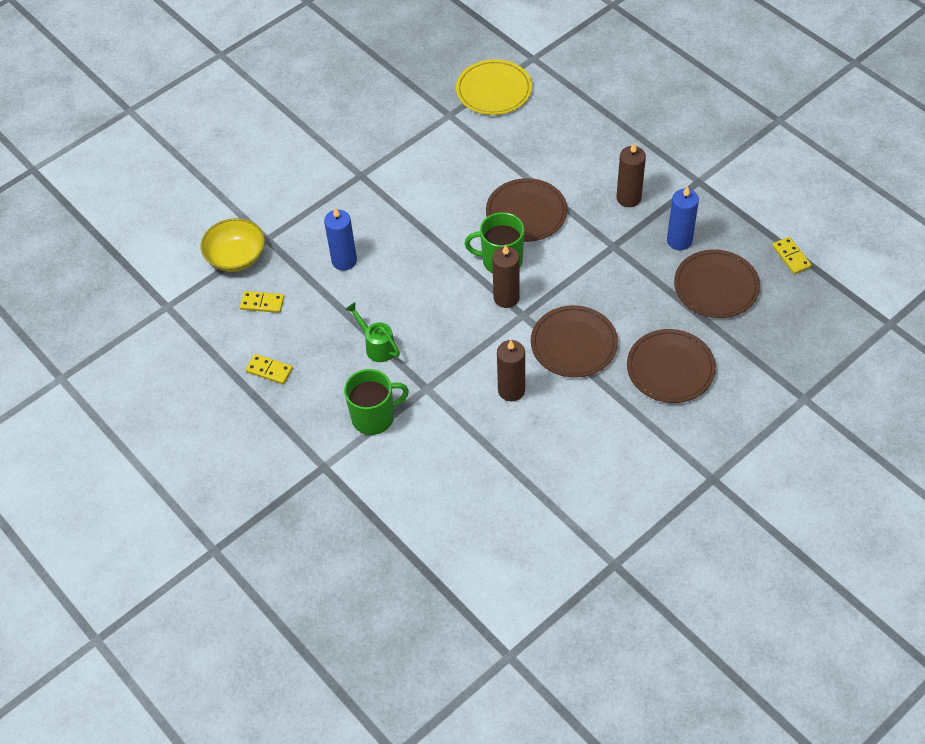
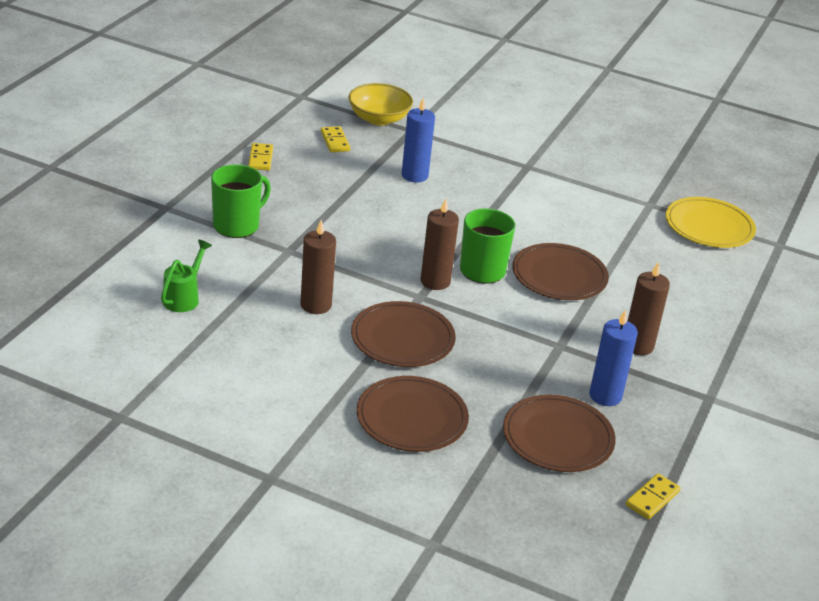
camera: 60 degrees right, 20 degrees down
green mug [344,369,409,435] -> green mug turned 90 degrees counterclockwise [211,164,271,238]
green watering can [345,302,400,362] -> green watering can moved to [161,240,212,312]

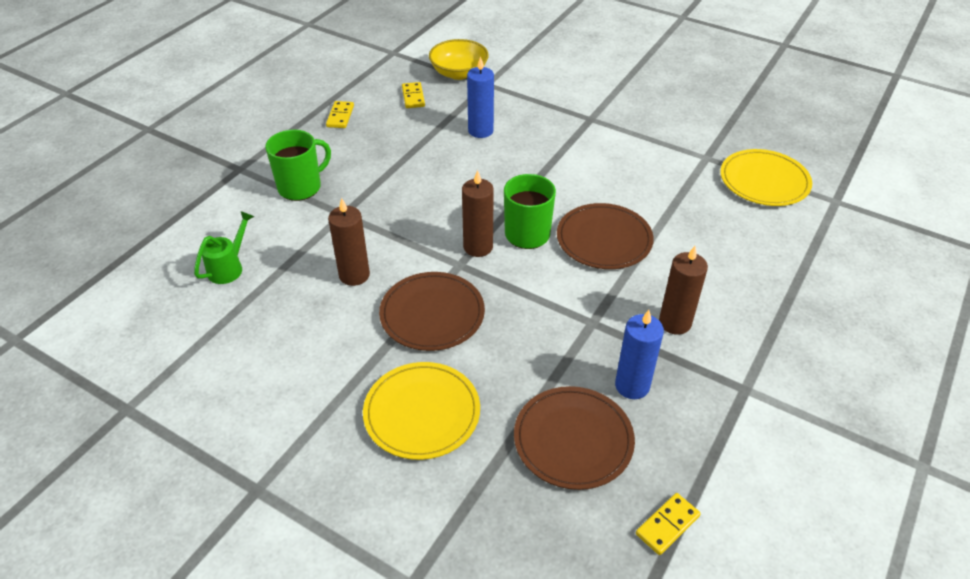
camera: 10 degrees right, 10 degrees up
brown plate [356,376,469,452] -> yellow plate [363,362,480,460]

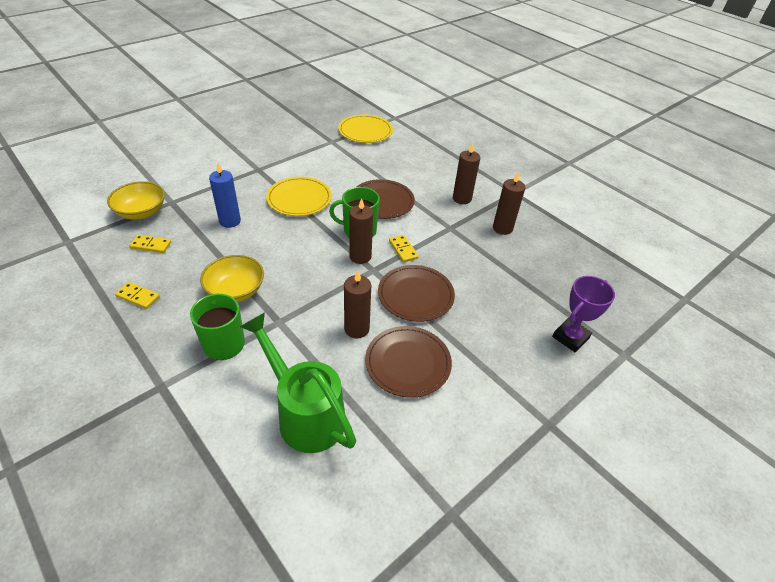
camera: 75 degrees left, 0 degrees up
green watering can [194,211,255,284] -> green watering can [240,312,356,453], size x2.00
yellow plate [363,362,480,460] -> yellow plate moved to [266,177,332,216]
brown plate [514,386,635,490] -> brown plate moved to [365,326,452,398]
blue candle [615,310,664,399] -> brown candle [493,172,525,235]
yellow domino [636,493,701,555] -> yellow domino moved to [389,235,419,263]
none -> yellow bowl [200,255,264,302]
none -> purple trophy [552,276,615,353]

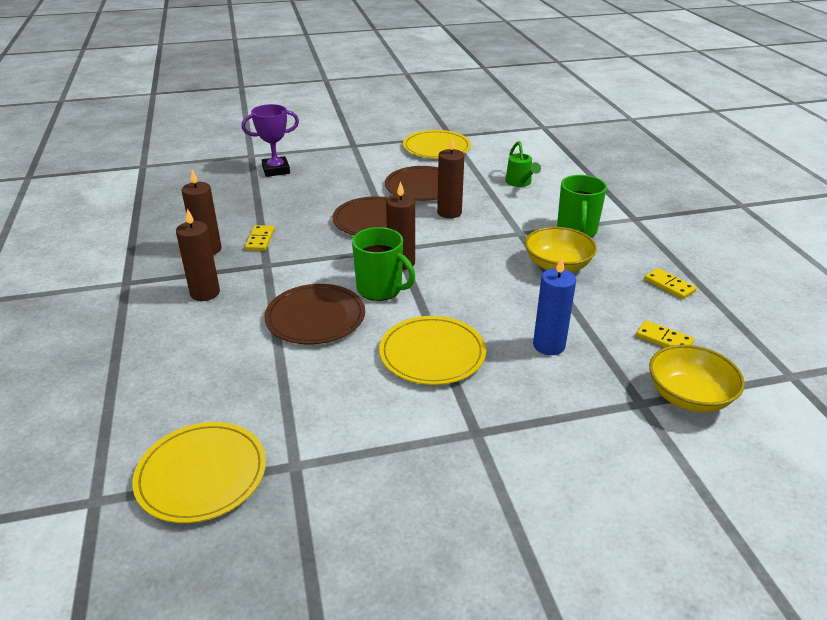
camera: 150 degrees left, 10 degrees down
green watering can [240,312,356,453] -> green watering can [505,141,541,187], size x0.50
yellow domino [389,235,419,263] -> yellow domino moved to [245,225,275,251]
none -> yellow plate [403,130,471,159]

